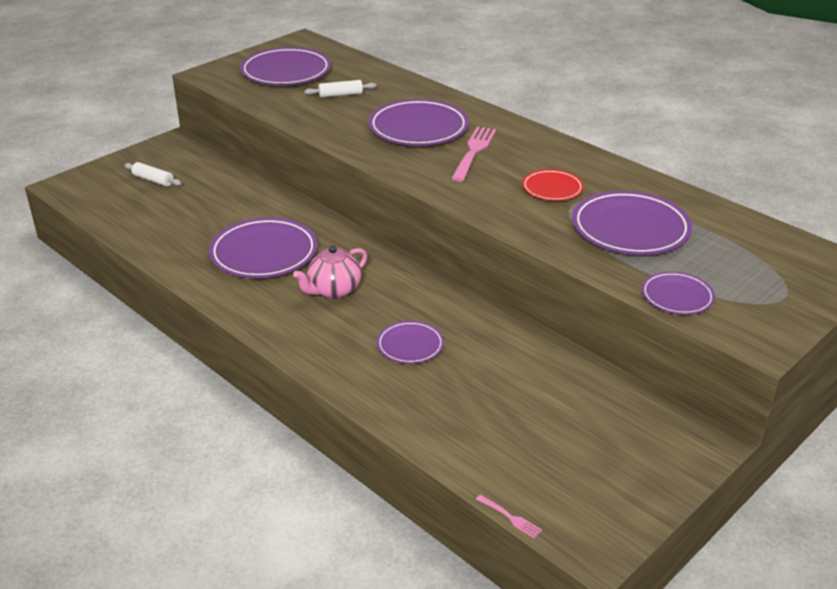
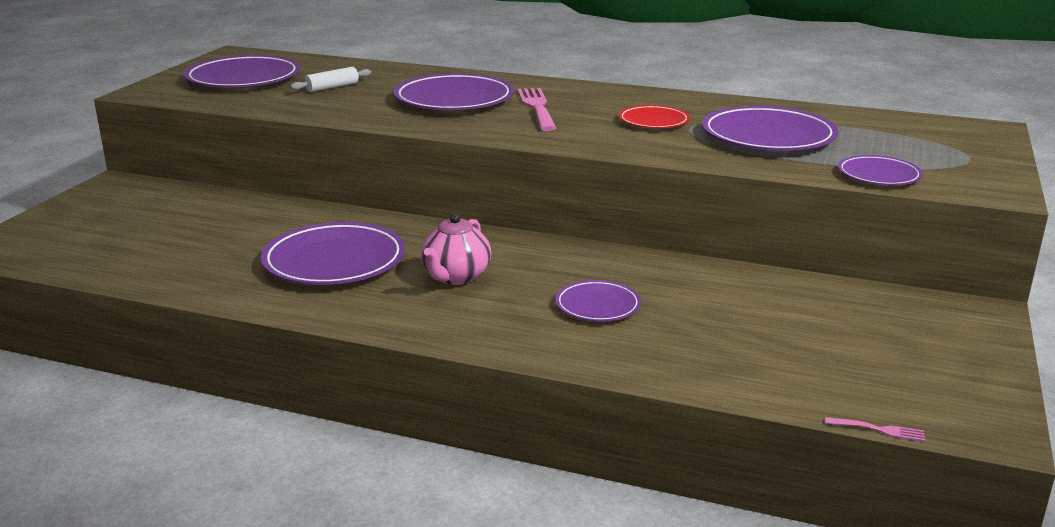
camera: 25 degrees left, 10 degrees down
white rolling pin [124,162,181,186] -> none

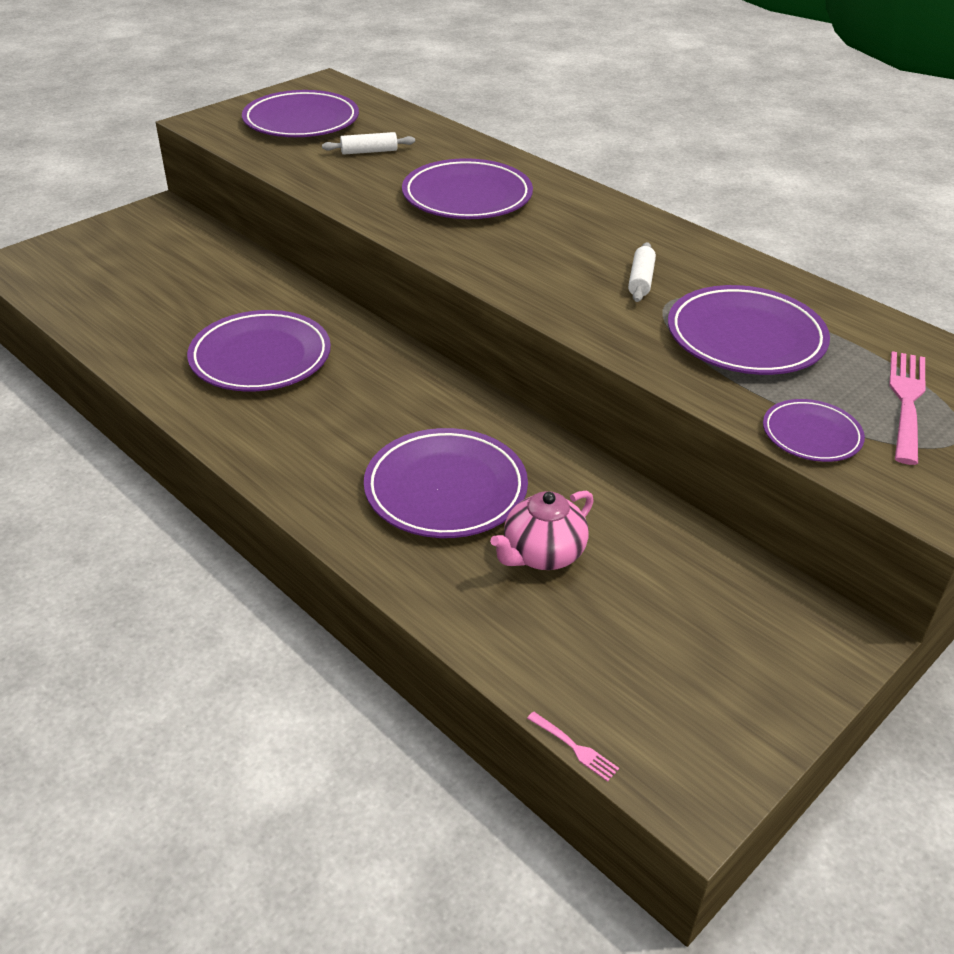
camera: 25 degrees right, 15 degrees up
pink teapot [421,213,491,285] -> pink teapot moved to [490,491,593,570]
pink fork [517,88,556,131] -> pink fork moved to [889,351,925,465]
purple plate [555,280,641,321] -> purple plate [364,428,528,538], size x1.80
red plate [619,105,690,128] -> white rolling pin [628,242,656,302]

